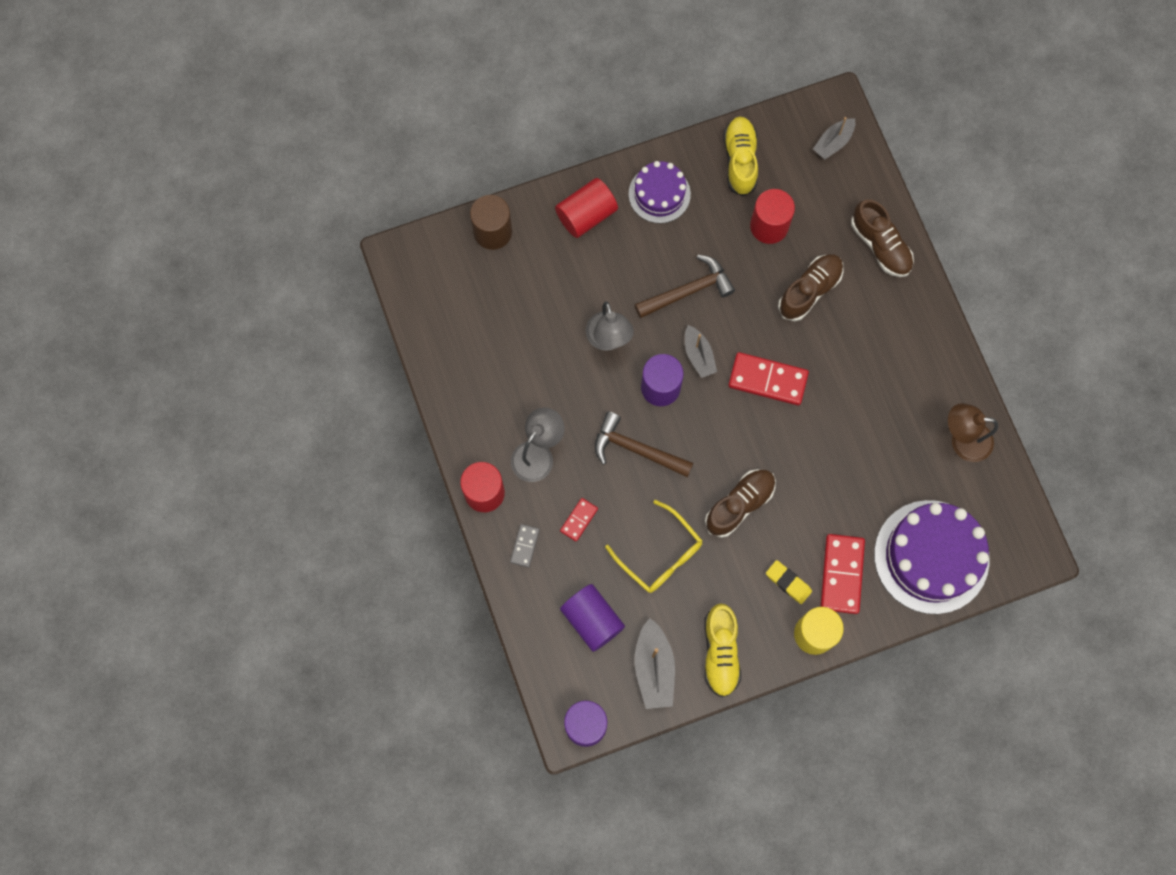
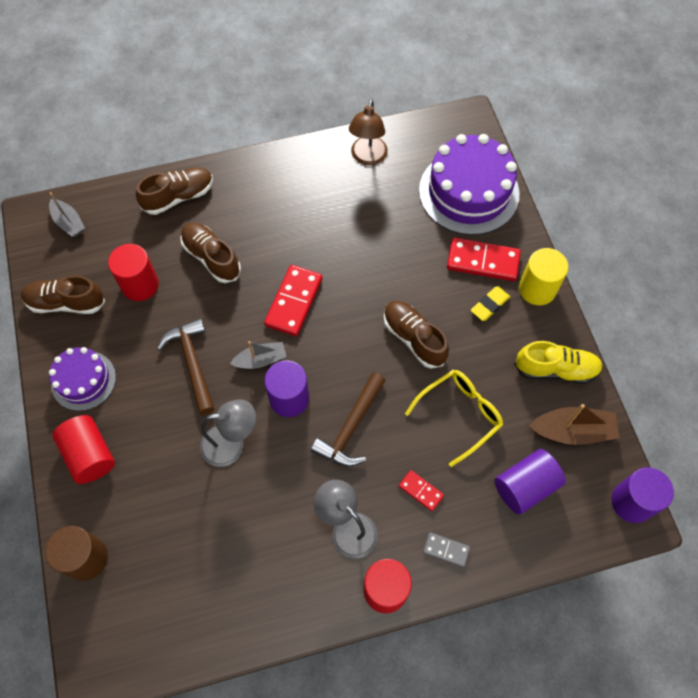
camera: 85 degrees left, 10 degrees down
grey boat [635,618,675,709] -> brown boat [529,404,619,445]
yellow shoe [723,117,758,196] -> brown shoe [21,276,105,314]

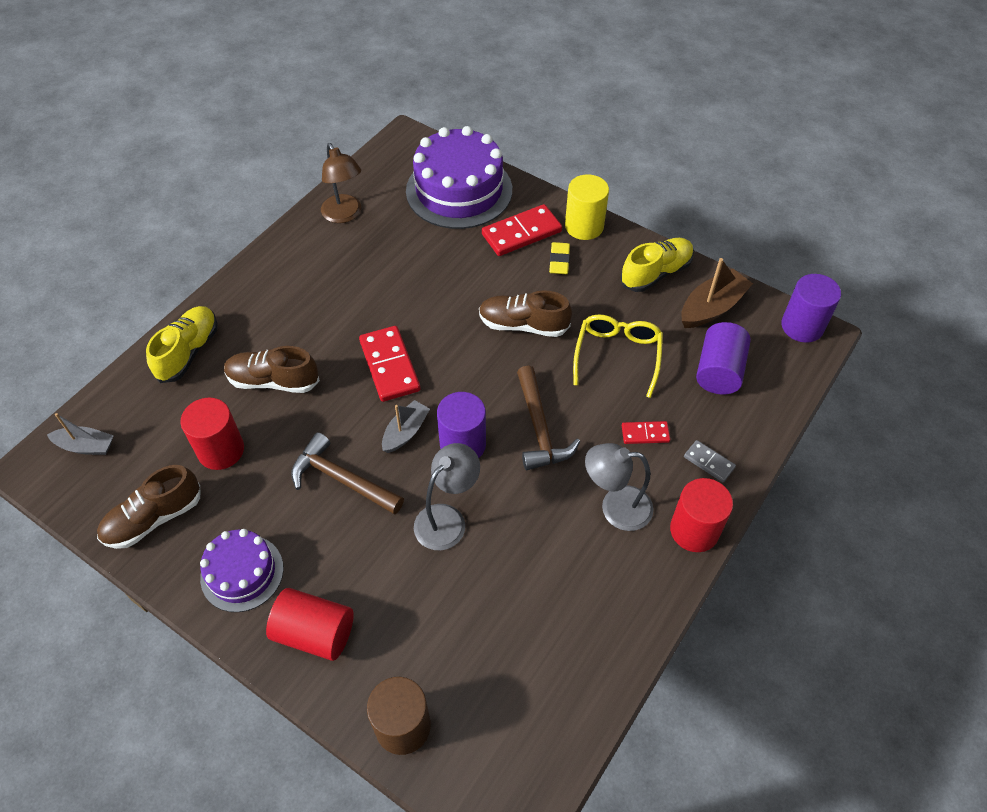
camera: 40 degrees left, 10 degrees down
brown shoe [136,168,213,215] -> yellow shoe [146,306,218,383]
grey domino [423,532,470,567] -> grey domino turned 60 degrees clockwise [684,440,736,482]

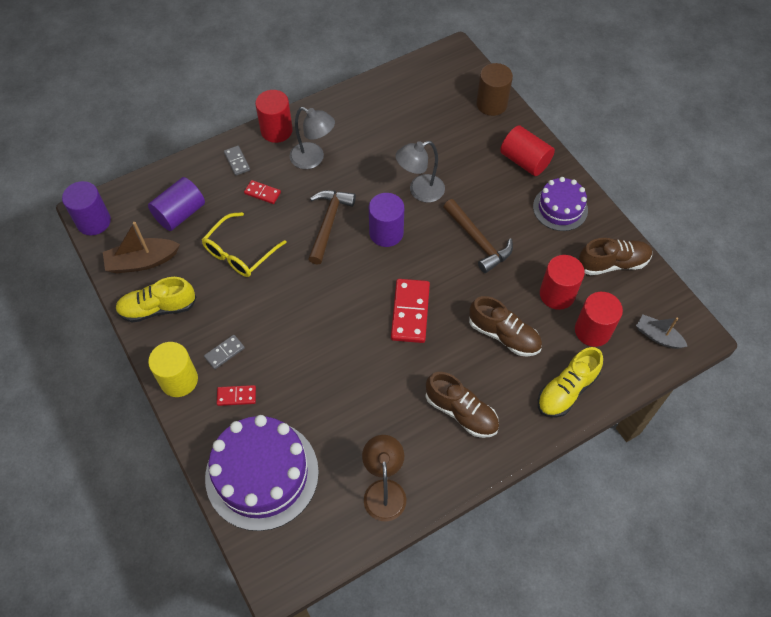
camera: 155 degrees left, 5 degrees up
grey boat [382,400,430,453] -> none
brown shoe [479,290,572,337] -> brown shoe moved to [426,372,499,438]
red domino [482,204,562,256] -> red domino [217,385,256,406], size x0.53
yellow eraser [549,242,570,274] -> grey domino [204,335,245,369]
none -> red cylinder [575,292,623,347]

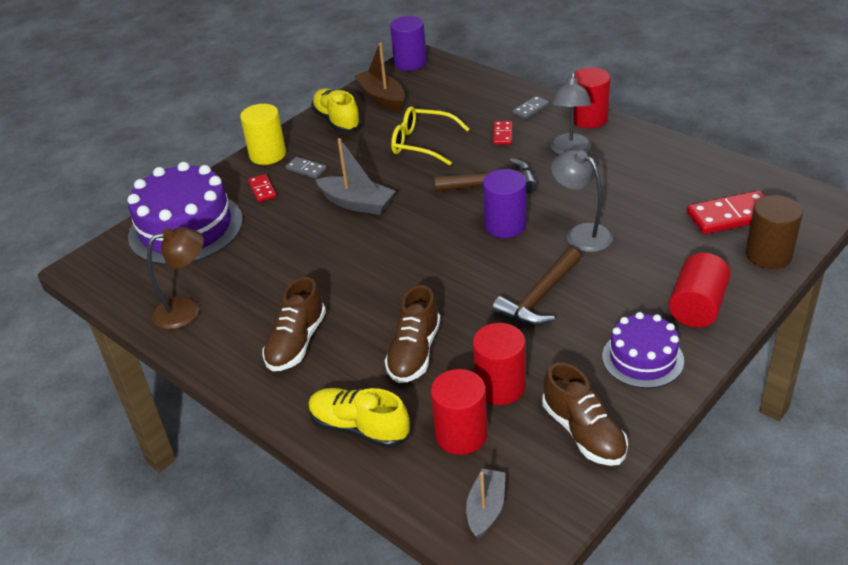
camera: 75 degrees right, 20 degrees down
purple cylinder [148,177,205,231] -> none
red domino [391,279,430,343] -> red domino moved to [687,191,765,234]
none -> grey boat [315,138,395,215]

